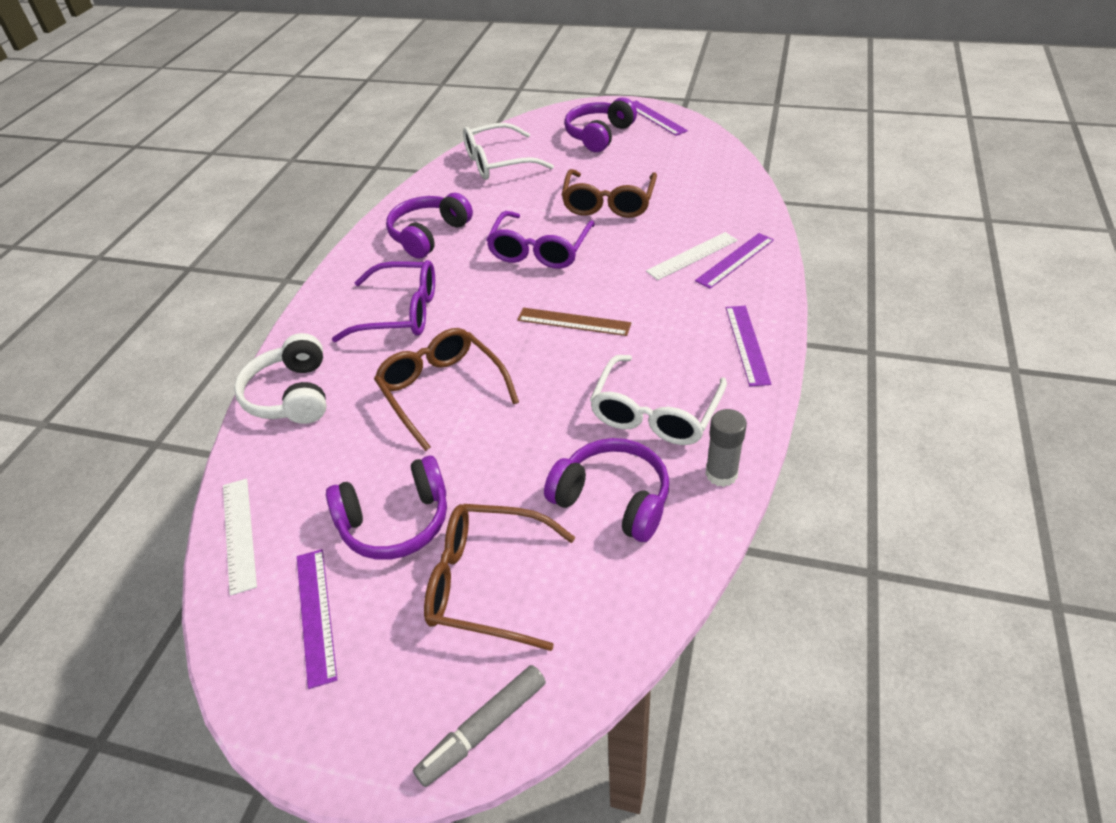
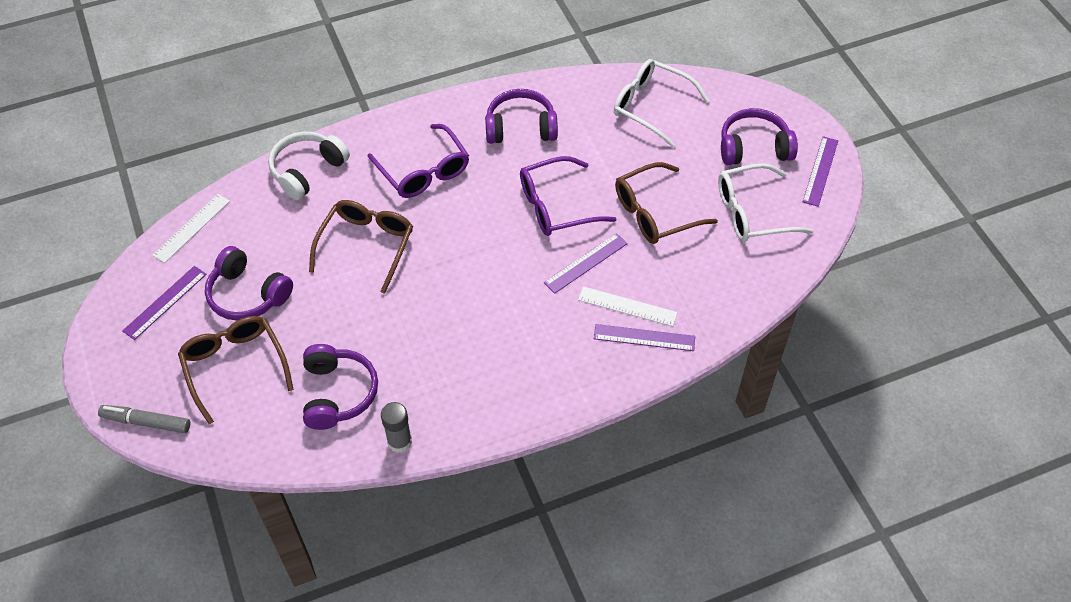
camera: 50 degrees right, 10 degrees up
brown ruler [517,308,631,336] -> none
white glasses [590,355,727,445] -> white glasses moved to [718,163,813,242]
purple ruler [726,306,771,386] -> purple ruler moved to [544,233,627,294]

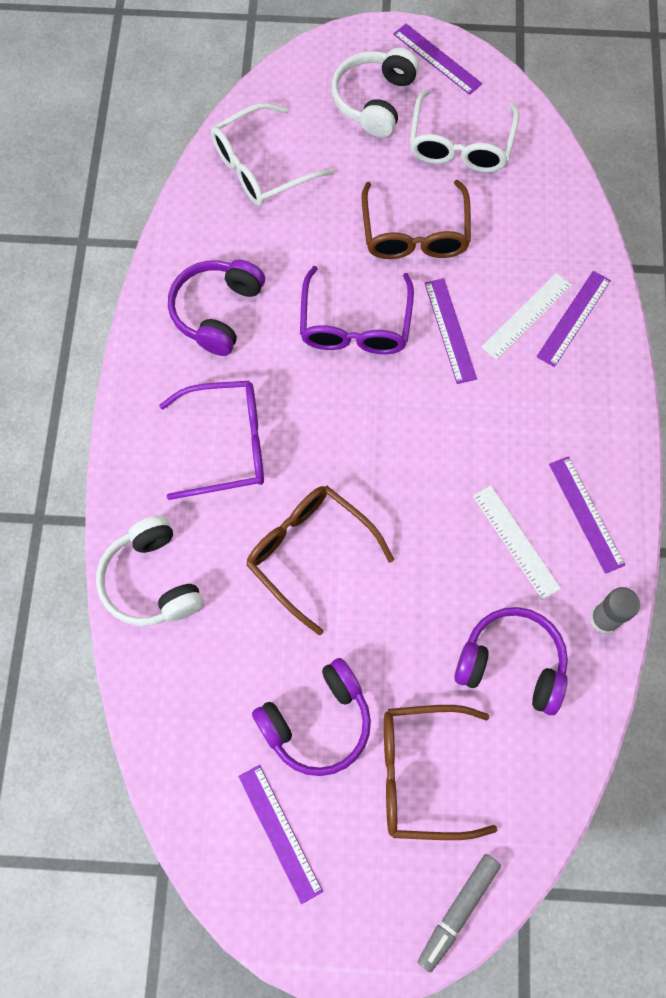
camera: 65 degrees left, 15 degrees up
white ruler [152,194,230,263] -> white ruler moved to [473,485,561,600]
purple headphones [721,108,798,165] -> white headphones [331,48,419,137]
none -> purple ruler [549,456,625,574]

